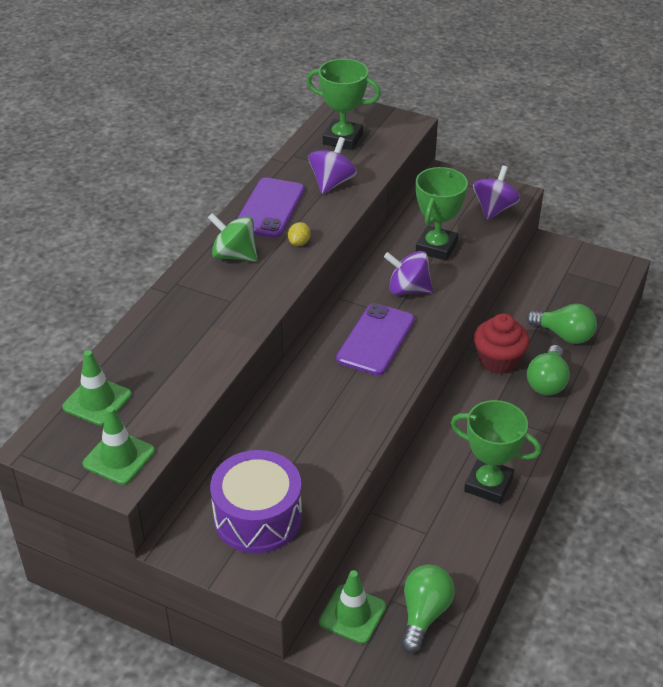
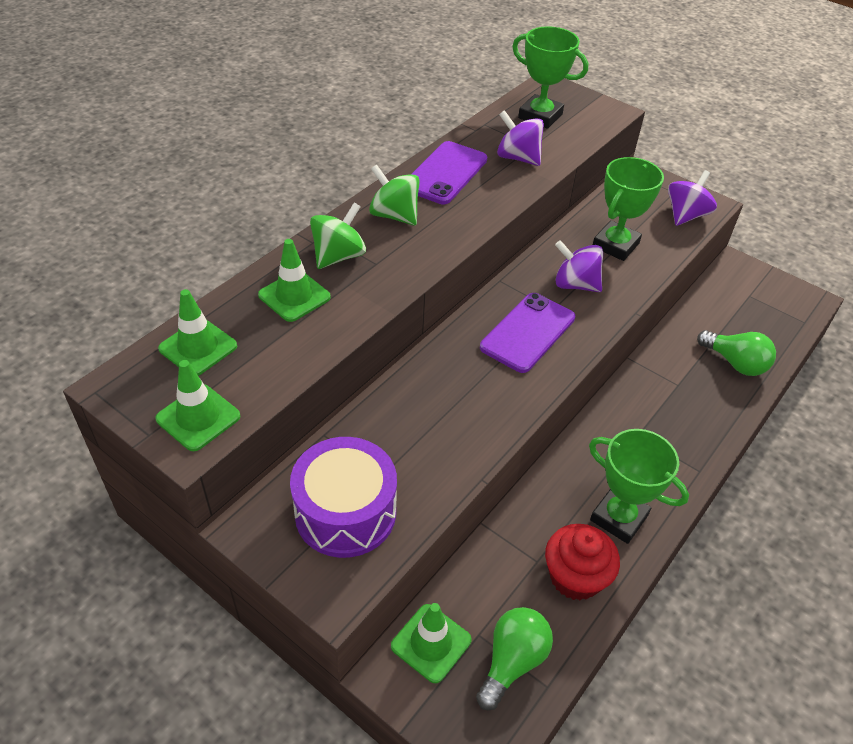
camera: 10 degrees right, 5 degrees up
yellow lemon [288,222,311,246] -> none
purple spinning top [309,137,357,194] -> purple spinning top turned 90 degrees counterclockwise [497,110,544,166]
red cupcake [474,313,529,374] -> red cupcake moved to [545,524,620,600]
green light bulb [527,345,570,395] -> none
none -> green traffic cone [258,239,331,322]
none -> green spinning top [310,203,366,269]

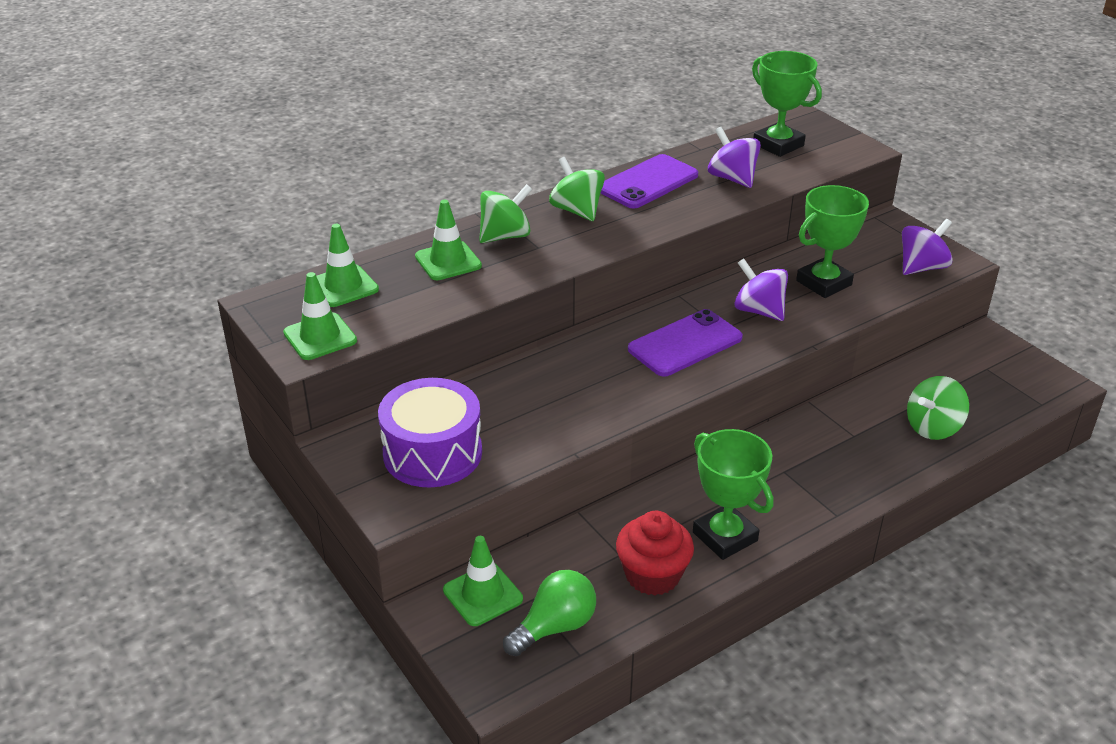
camera: 20 degrees right, 10 degrees down
green light bulb [697,330,776,376] -> green spinning top [907,376,969,440]

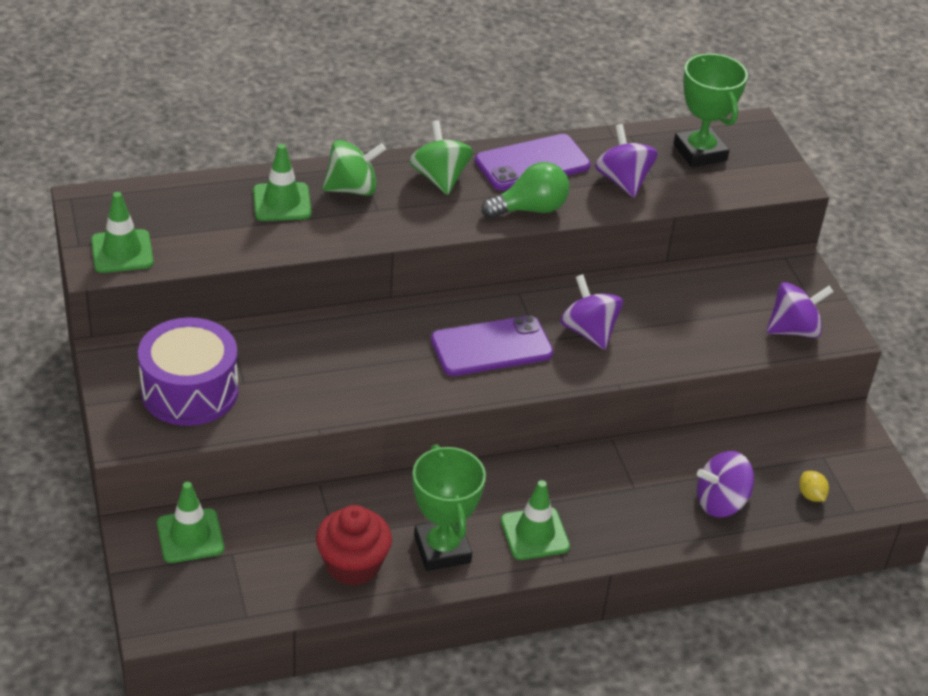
camera: 15 degrees right, 5 degrees up
green traffic cone [316,224,379,307] -> green traffic cone moved to [501,480,570,560]
green light bulb [503,570,596,656] -> green light bulb moved to [481,162,569,218]
green trophy [796,185,869,298] -> none
green spinning top [907,376,969,440] -> purple spinning top [697,451,754,517]
none -> yellow lemon [799,471,829,502]

